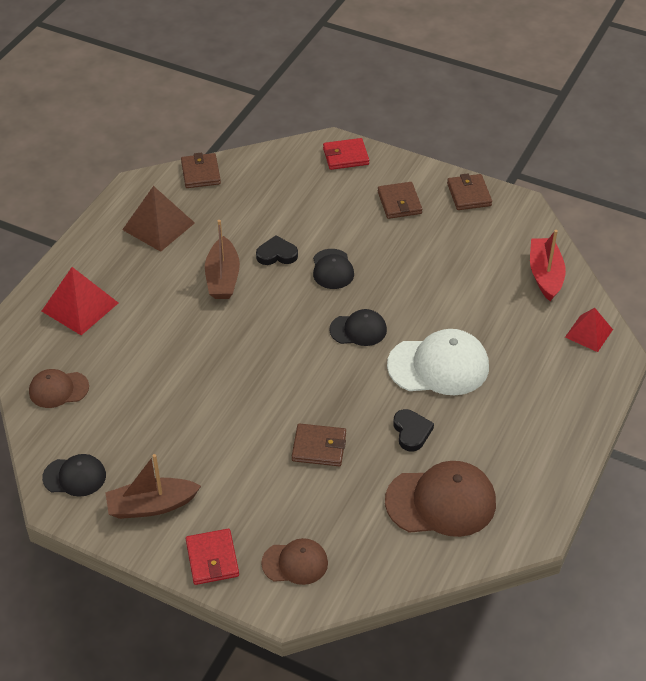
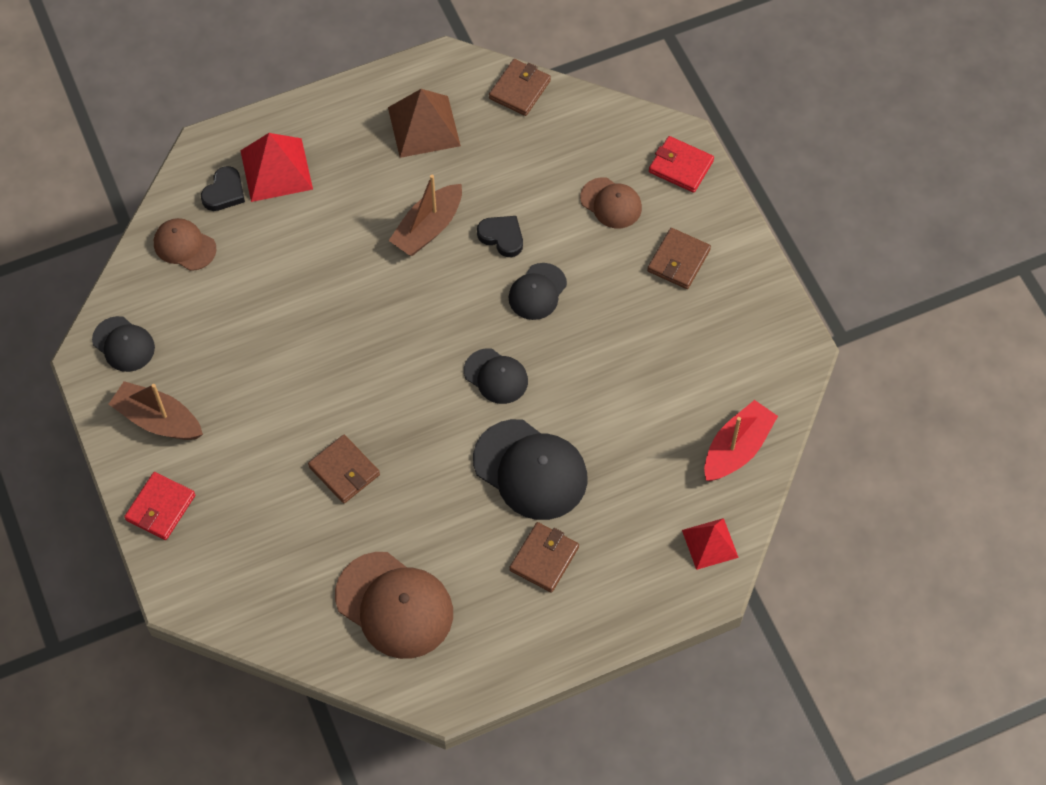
camera: 40 degrees right, 15 degrees up
brown cap [261,538,328,585] -> brown cap moved to [580,177,642,228]
white cap [387,329,489,395] -> black cap [473,419,588,520]
black heart [393,409,434,451] -> black heart moved to [201,166,245,211]
brown wallet [447,173,492,210] -> brown wallet moved to [509,522,579,593]

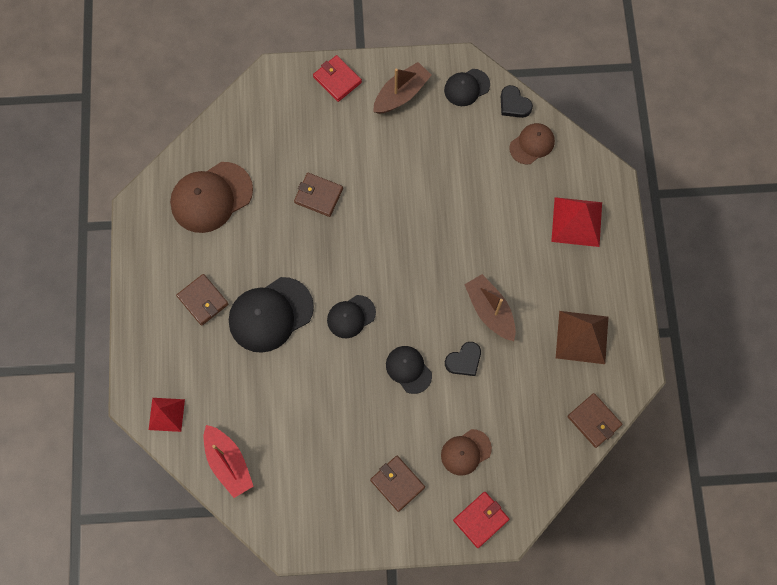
camera: 110 degrees right, 10 degrees up
black heart [201,166,245,211] -> black heart moved to [501,85,533,118]
brown wallet [308,435,380,503] -> brown wallet turned 45 degrees clockwise [294,173,343,217]

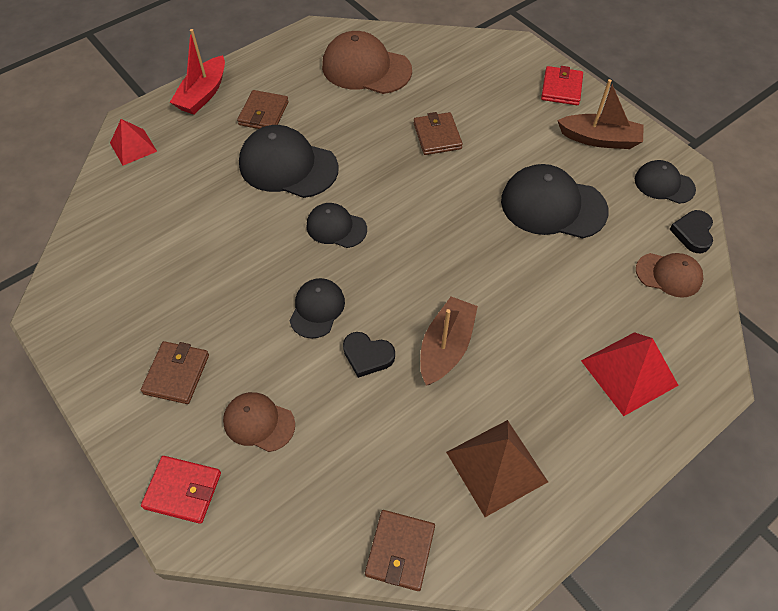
camera: 55 degrees right, 15 degrees down
red boat [204,425,253,498] -> red boat moved to [170,29,225,115]
none -> black cap [501,164,609,238]

